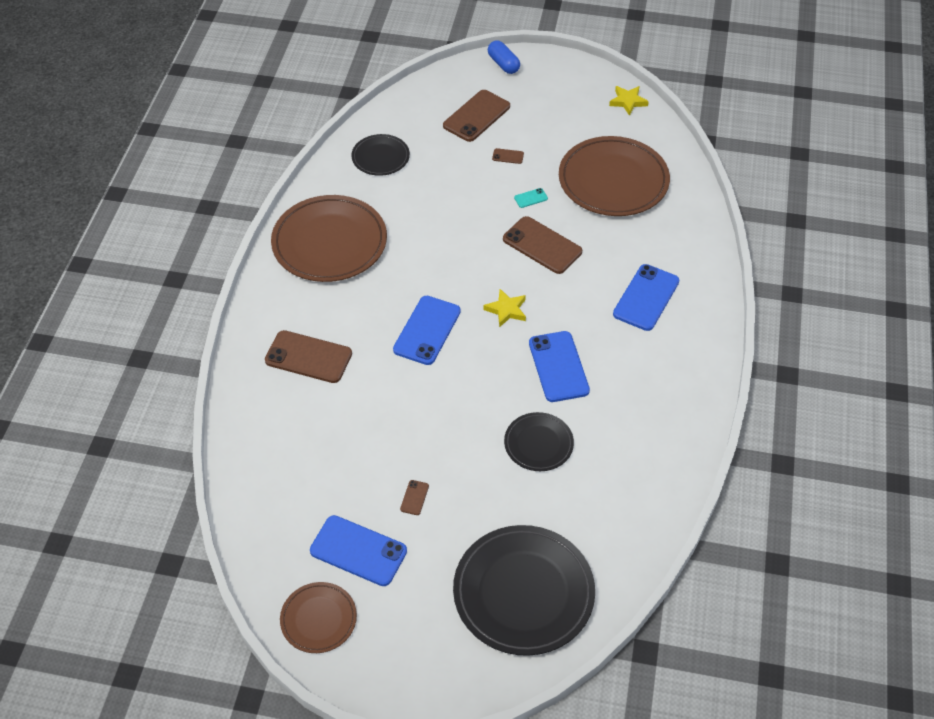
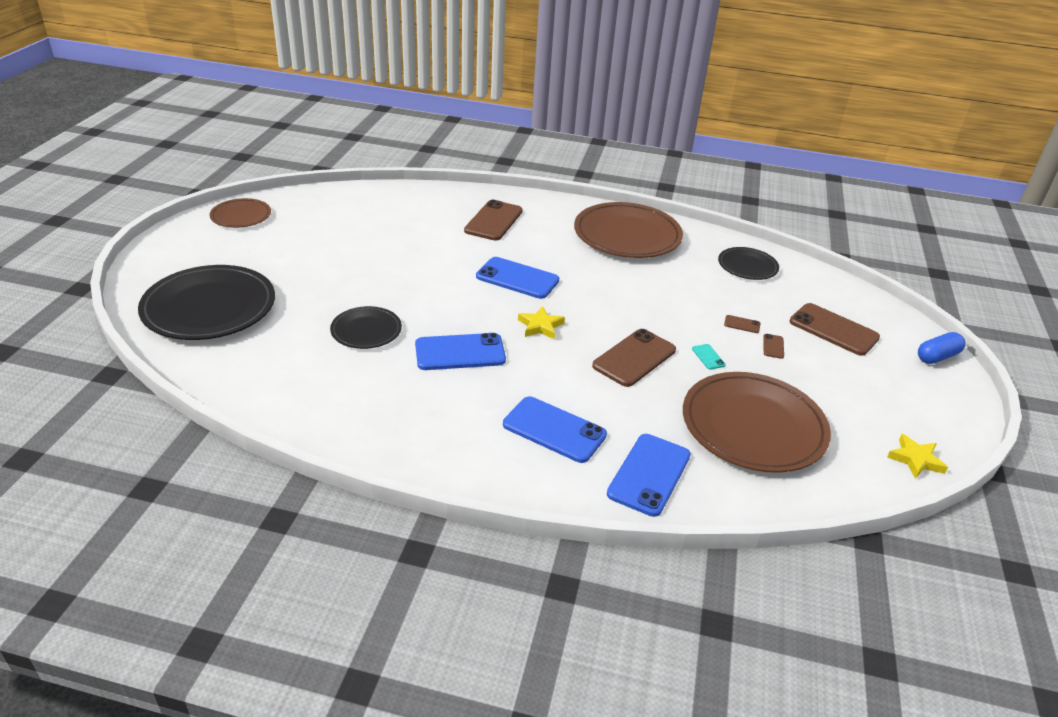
camera: 90 degrees right, 15 degrees down
blue phone [310,515,407,586] -> blue phone moved to [607,434,691,517]
brown phone [400,480,429,515] -> brown phone moved to [724,315,761,333]

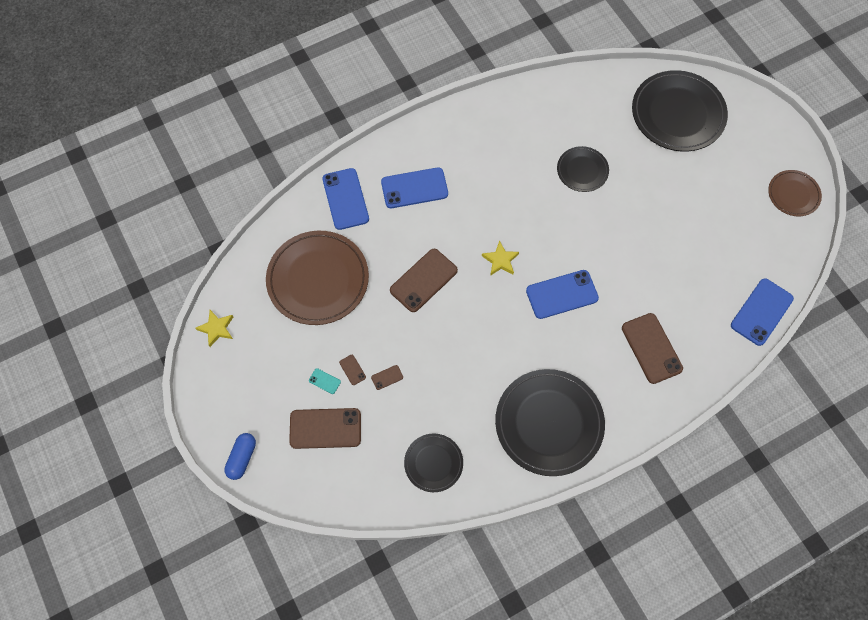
camera: 140 degrees right, 30 degrees up
blue phone [415,333,506,370] -> blue phone moved to [731,278,794,346]
brown plate [574,202,683,258] -> black plate [495,369,605,476]
brown phone [592,329,676,387] -> brown phone turned 45 degrees clockwise [390,249,458,312]
turquoise phone [692,344,726,370] -> turquoise phone moved to [309,368,341,394]

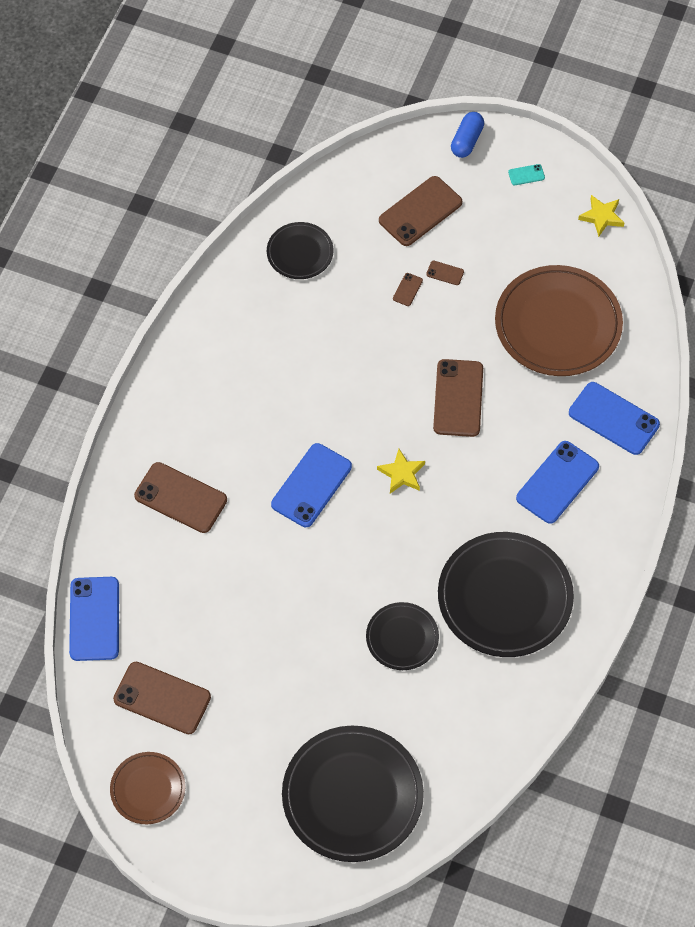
camera: 140 degrees right, 5 degrees down
blue capsule [224,433,256,480] -> blue capsule turned 45 degrees clockwise [451,112,484,158]
turquoise phone [309,368,341,394] -> turquoise phone moved to [508,164,545,185]
black plate [495,369,605,476] -> black plate moved to [438,532,574,657]
none -> brown phone [113,662,211,734]

